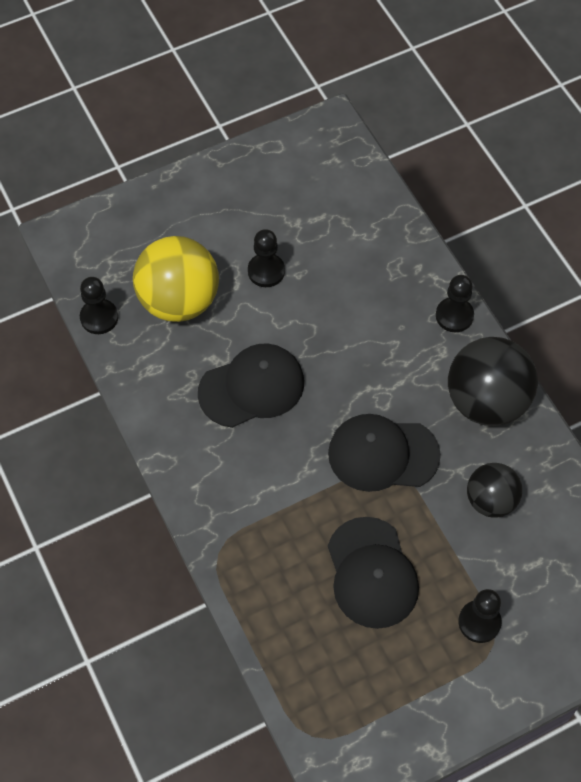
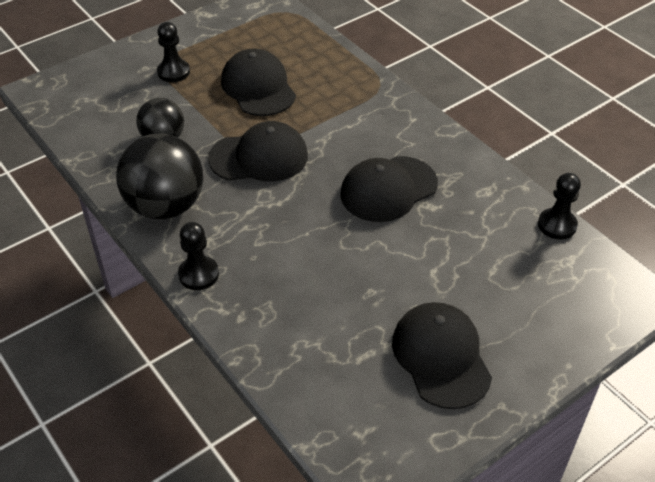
camera: 170 degrees right, 15 degrees down
yellow ball [133,236,219,322] -> none
black pawn [248,229,285,287] -> none
none -> black cap [392,302,492,409]

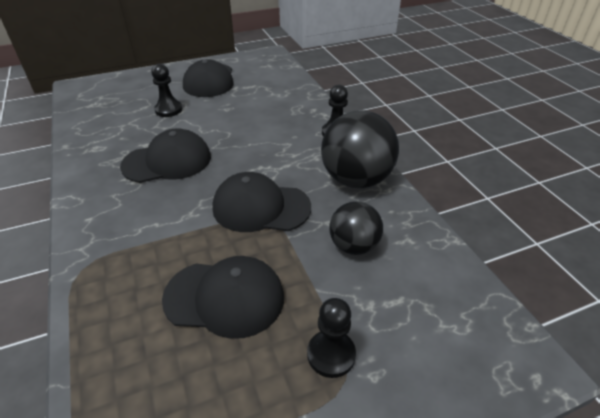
camera: 165 degrees left, 5 degrees down
black cap [221,49,296,116] -> black cap turned 75 degrees counterclockwise [162,256,284,339]
black pawn [538,173,581,240] -> black pawn moved to [151,64,182,117]

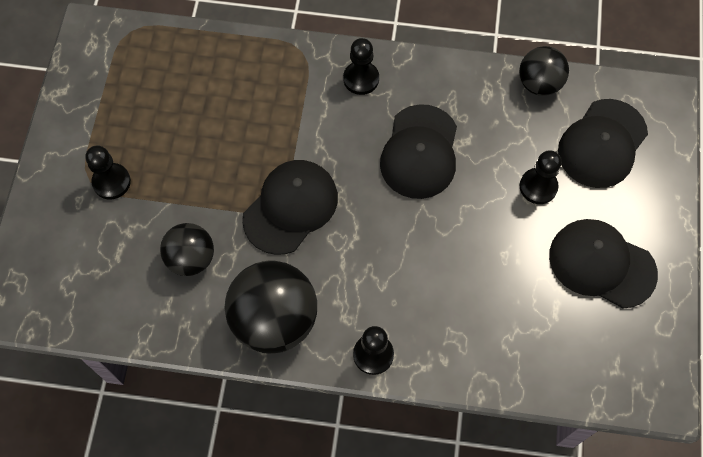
camera: 120 degrees right, 25 degrees up
black cap [162,256,284,339] -> black cap moved to [558,99,648,188]
none -> black pawn [343,38,379,95]
none -> black ball [519,46,569,96]

